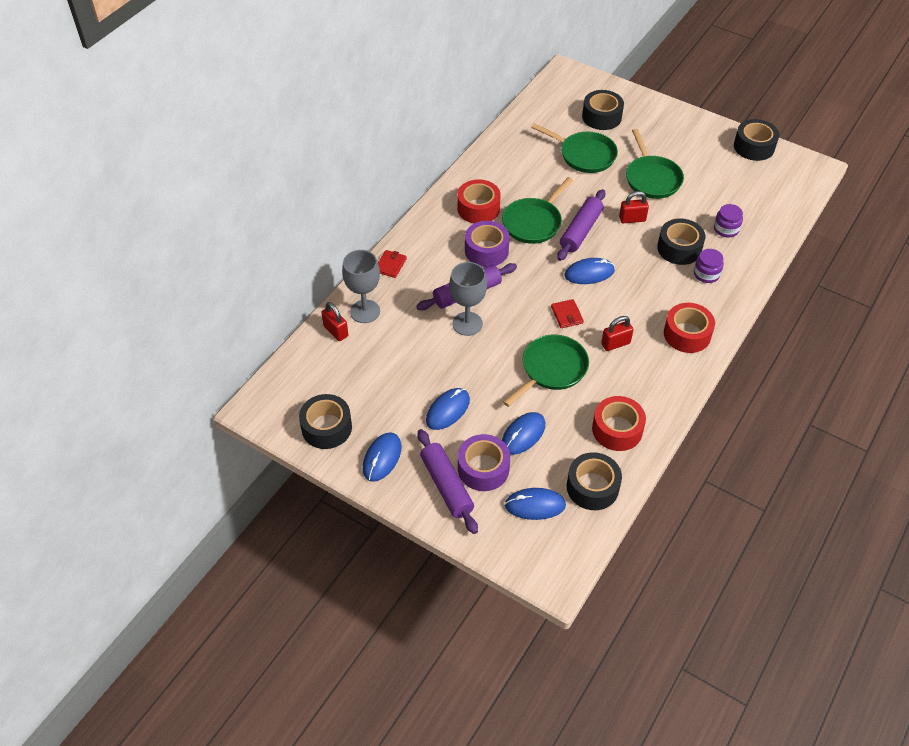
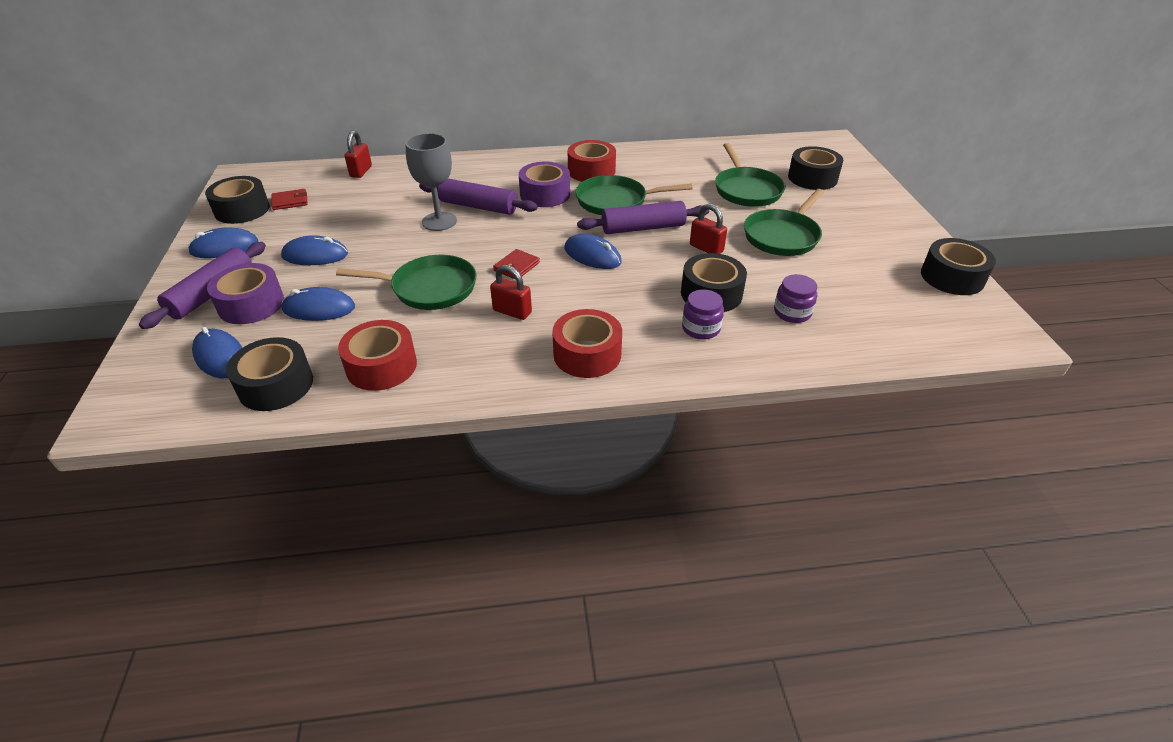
camera: 50 degrees right, 10 degrees down
grey goblet [342,250,380,323] -> none
red wallet [378,250,407,278] -> red wallet moved to [271,189,308,210]

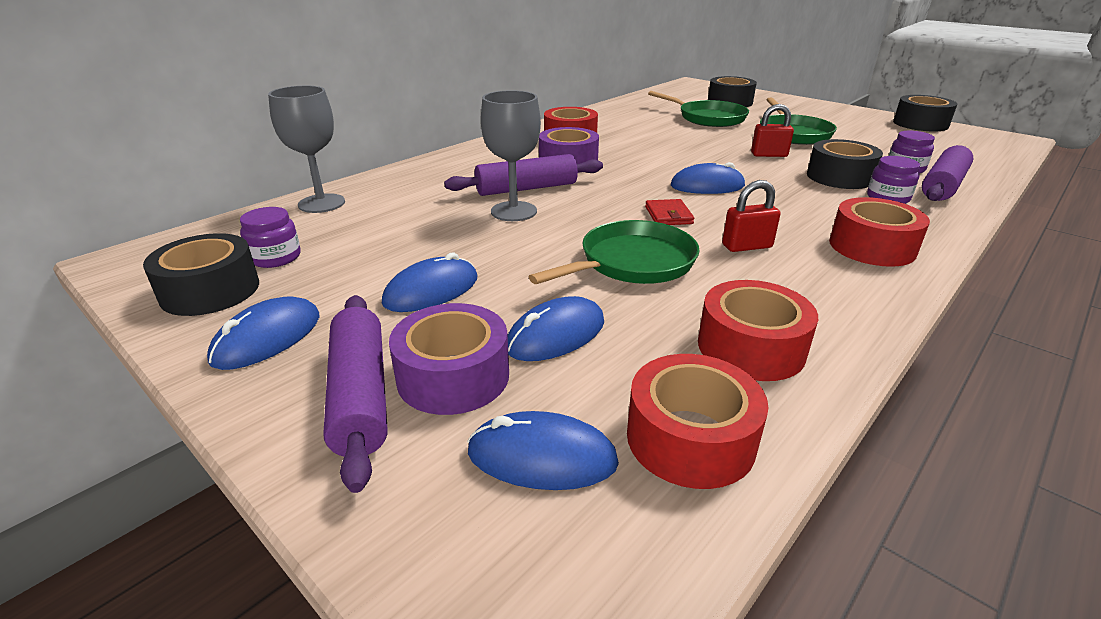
camera: 40 degrees left, 10 degrees down
black tape [226,337,313,411] -> red tape [627,354,768,489]
red wallet [271,189,308,210] -> purple jar [240,207,301,268]
red padlock [344,130,372,178] -> grey goblet [268,86,345,213]
green pan [575,175,693,215] -> none
purple rolling pin [577,201,709,234] -> purple rolling pin moved to [922,145,973,201]

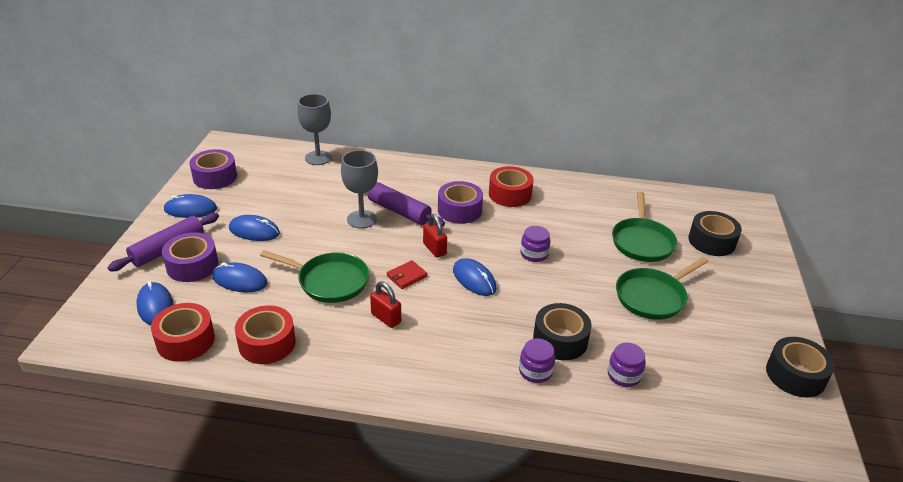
camera: 55 degrees right, 5 degrees up
black tape [143,233,259,316] -> purple tape [189,149,237,189]
purple jar [240,207,301,268] -> purple jar moved to [520,226,551,262]
red padlock [751,104,794,157] -> red padlock moved to [423,214,447,258]
red tape [829,197,930,267] -> none
purple rolling pin [922,145,973,201] -> none

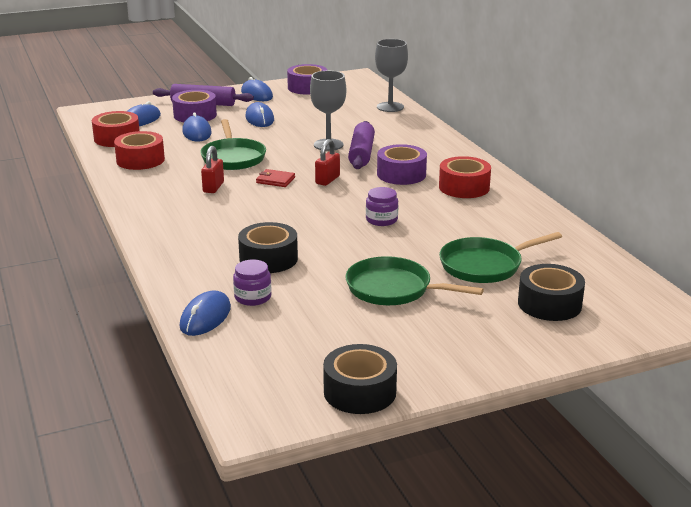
camera: 60 degrees right, 10 degrees down
blue mouse [453,258,497,296] -> blue mouse moved to [180,290,231,336]
purple jar [519,339,555,383] -> none

